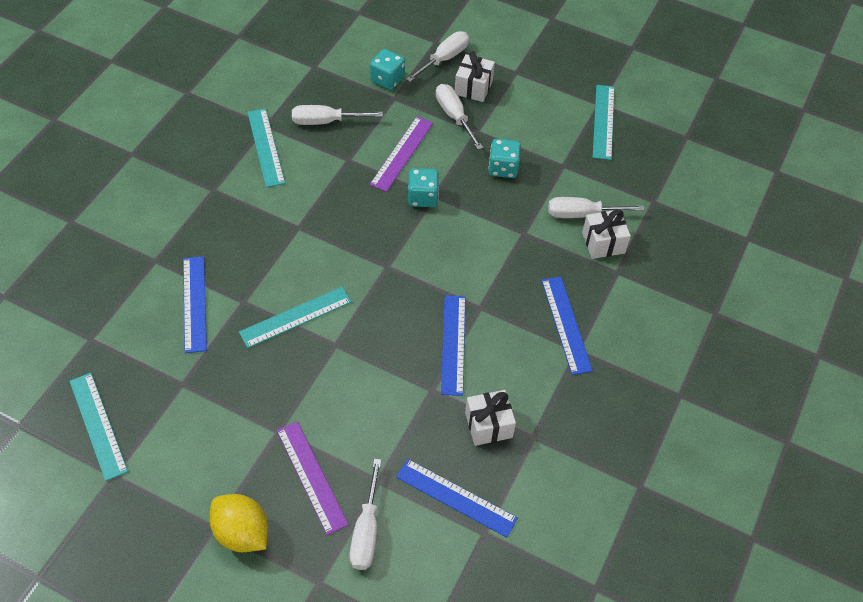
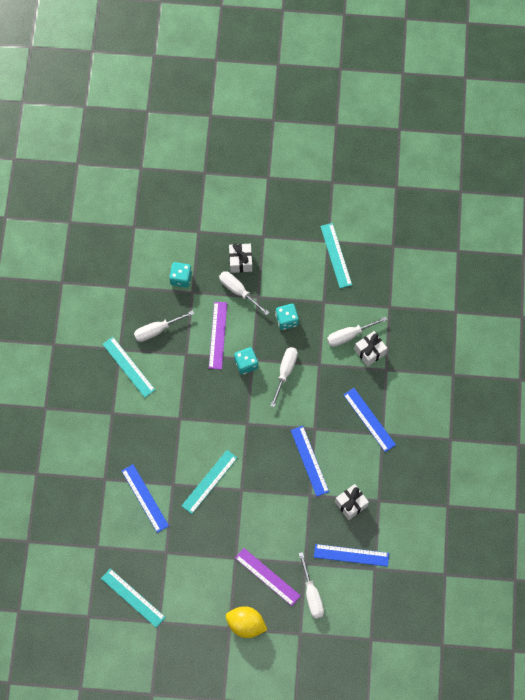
camera: 20 degrees left, 15 degrees up
white screwdriver [406,31,469,82] -> white screwdriver moved to [271,347,298,407]

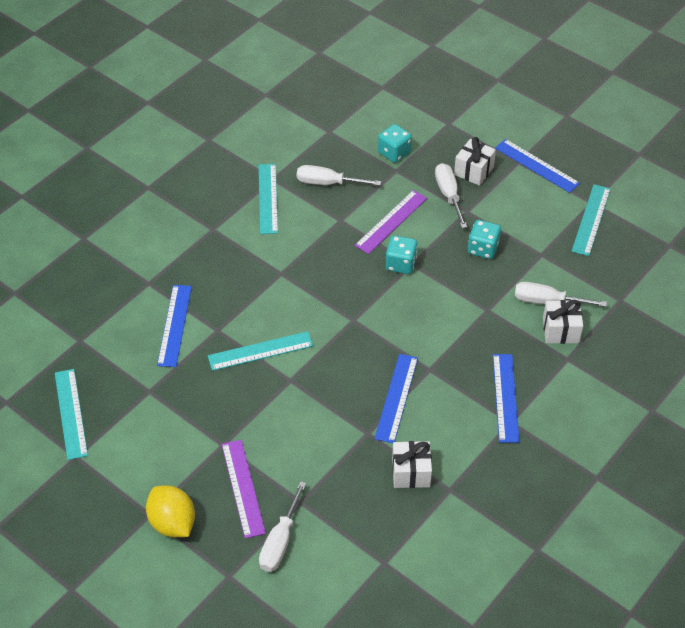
camera: 35 degrees right, 20 degrees down
white screwdriver [271,347,298,407] -> none
blue ruler [314,544,389,567] -> blue ruler moved to [495,139,580,193]

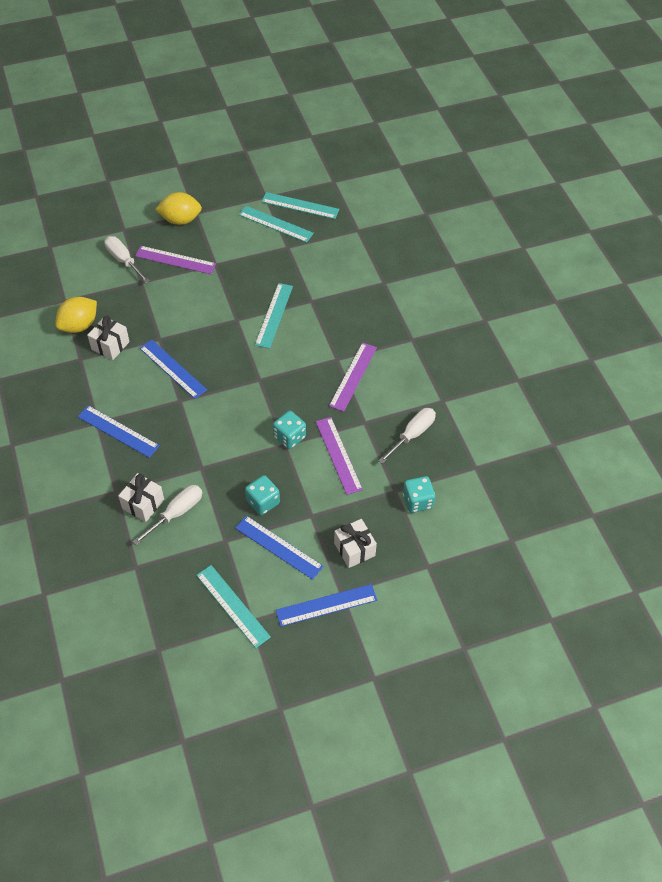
camera: 120 degrees right, 5 degrees up
blue ruler [157,285,192,367] -> blue ruler moved to [235,516,323,580]
turquoise ruler [259,164,278,234] -> turquoise ruler moved to [238,206,314,243]
white screwdriver [435,163,467,228] -> none
none -> yellow lemon [55,297,97,333]
none -> purple ruler [329,342,377,412]

